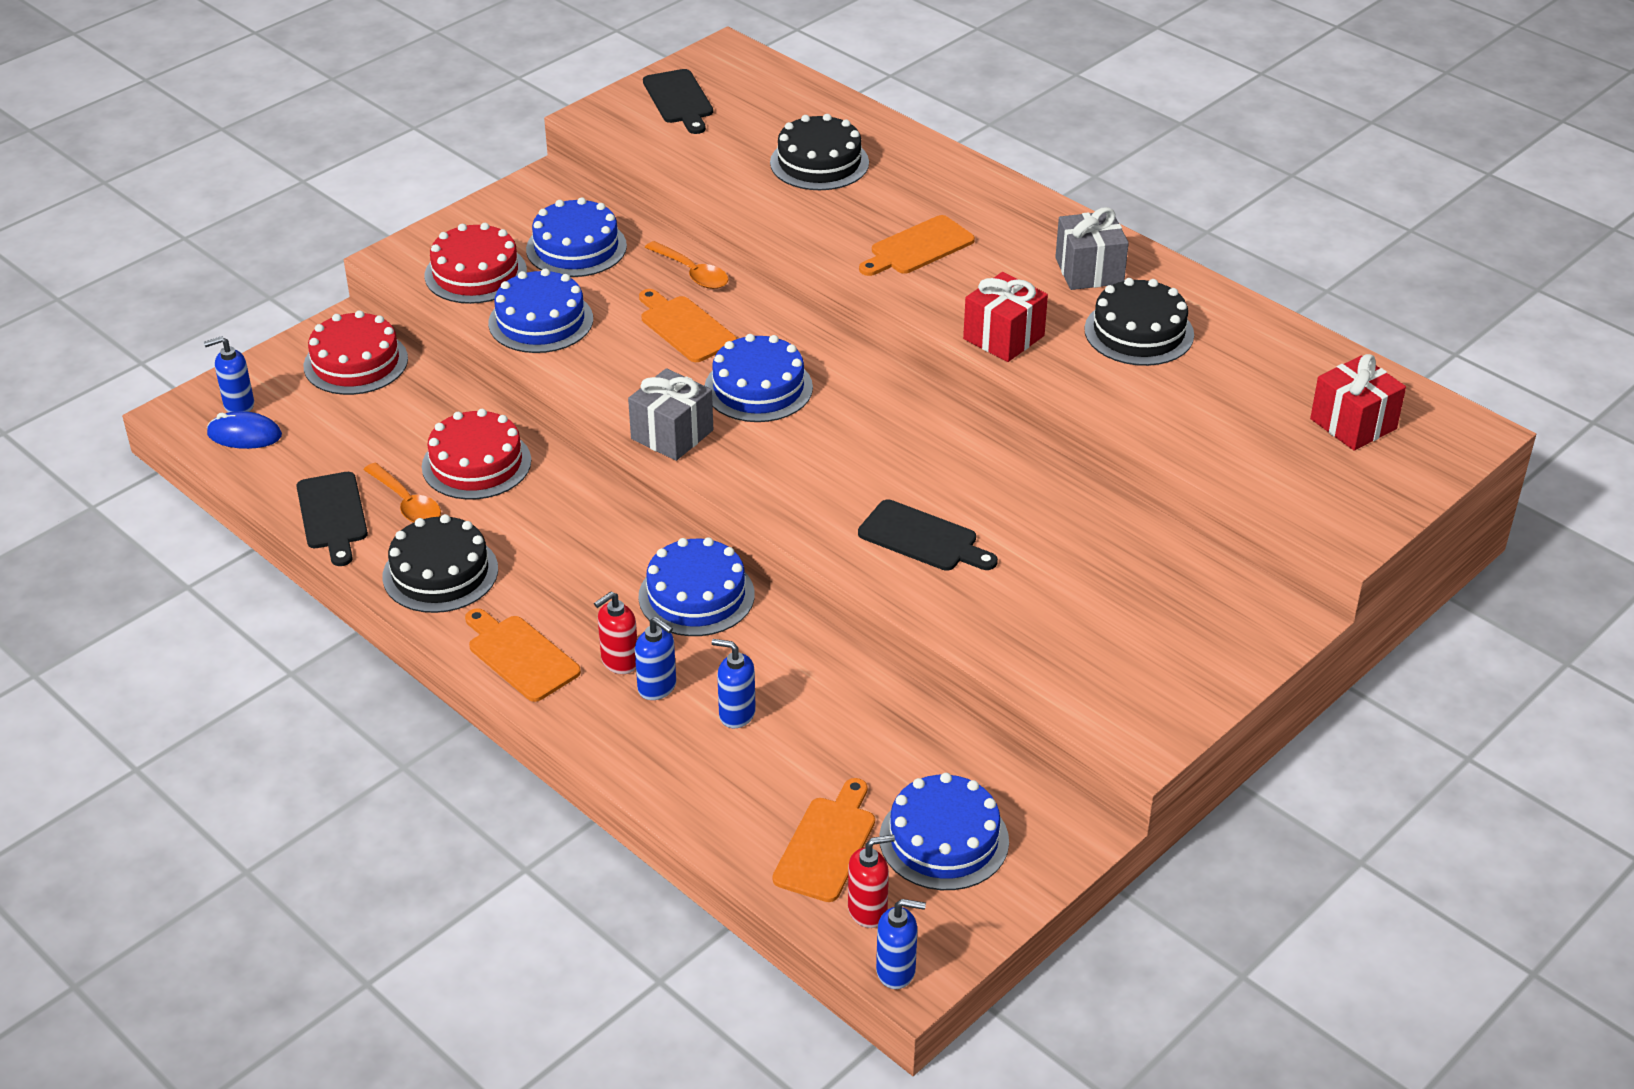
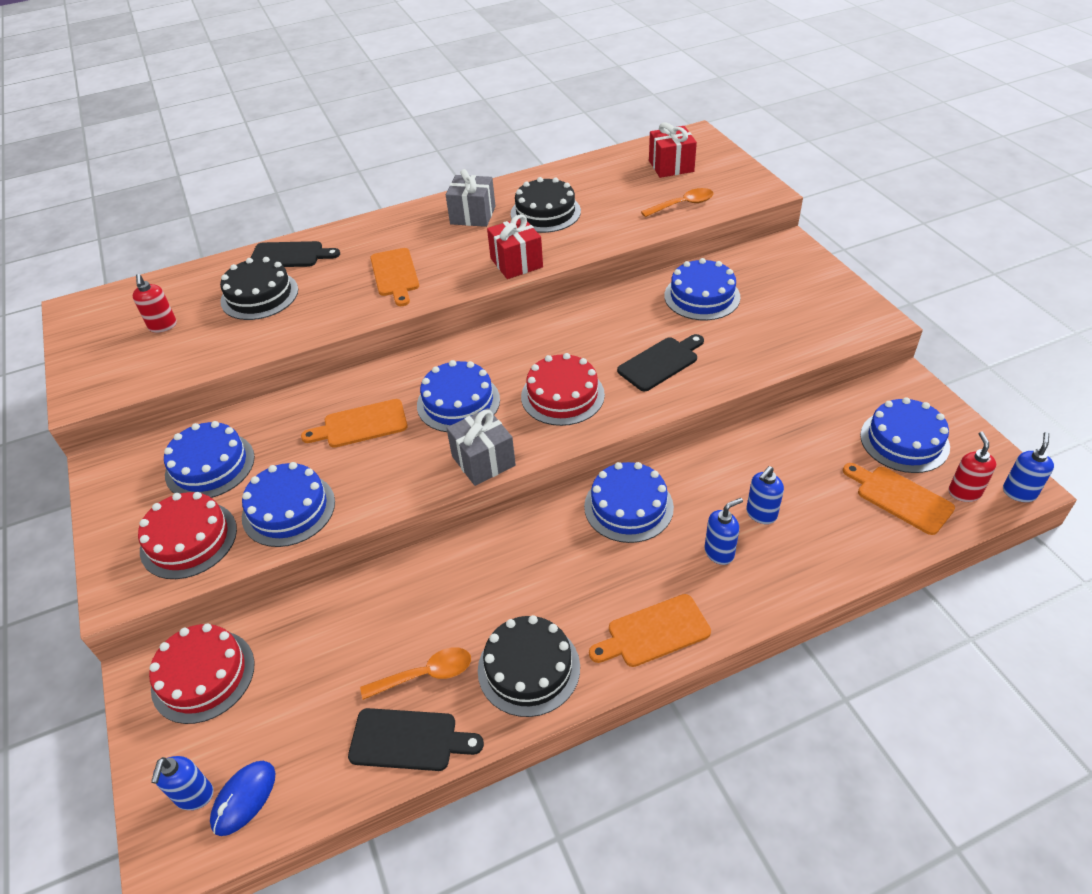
camera: 65 degrees left, 5 degrees up
red cake [422,409,531,500] -> red cake moved to [521,353,605,426]
red soap dispenser [594,592,637,674] -> red soap dispenser moved to [133,274,177,333]
black cutting board [643,69,713,134] -> black cutting board moved to [251,241,340,267]
orange spoon [645,241,729,289] -> orange spoon moved to [641,188,713,217]
none -> blue cake [664,258,741,320]

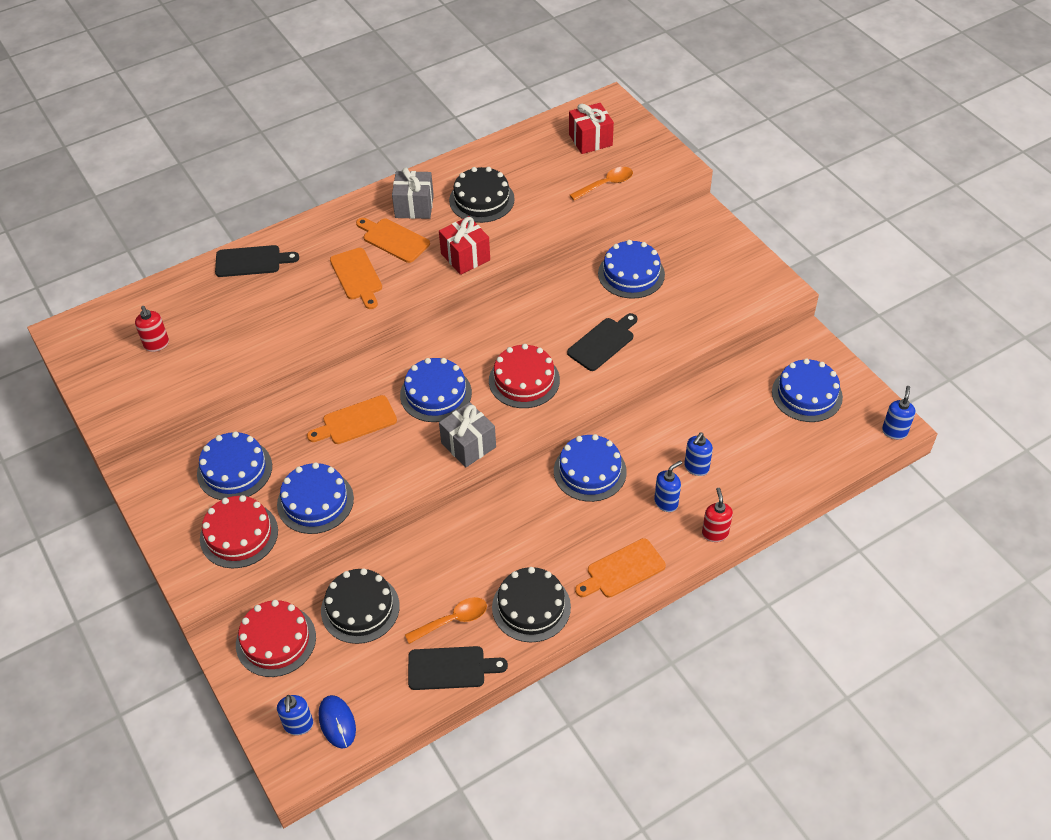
camera: 10 degrees left, 5 degrees up
blue mouse [210,761,275,836] -> blue mouse turned 45 degrees counterclockwise [319,695,356,748]
black cake [220,257,298,320] -> black cake moved to [321,568,400,644]
orange cutting board [843,463,955,535] -> orange cutting board moved to [356,218,430,263]
red soap dispenser [948,432,996,502] -> red soap dispenser moved to [702,488,733,542]

